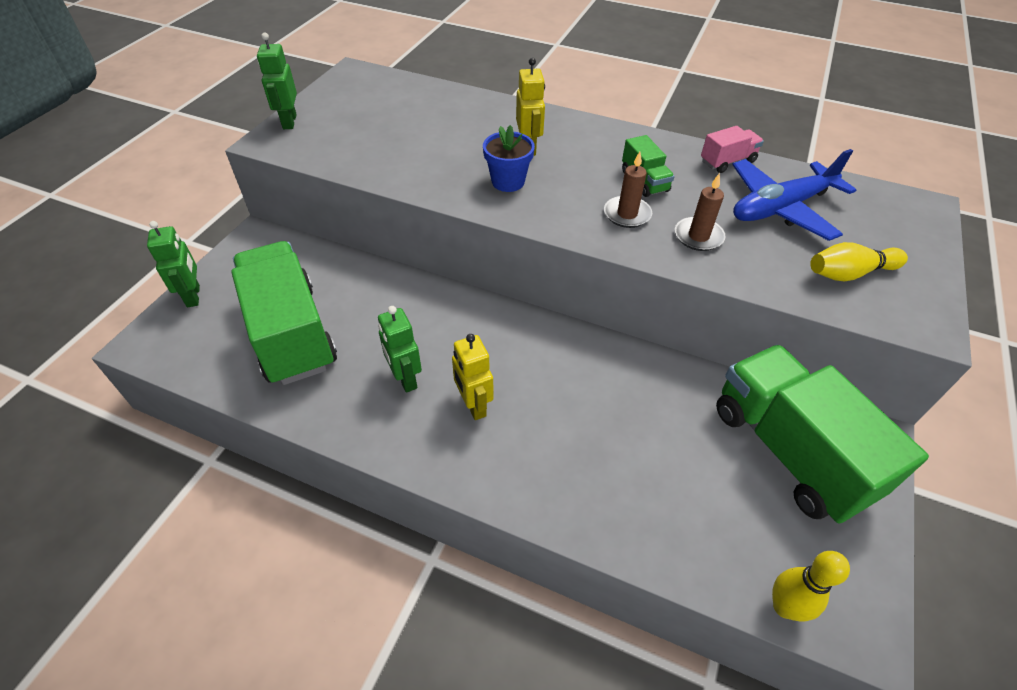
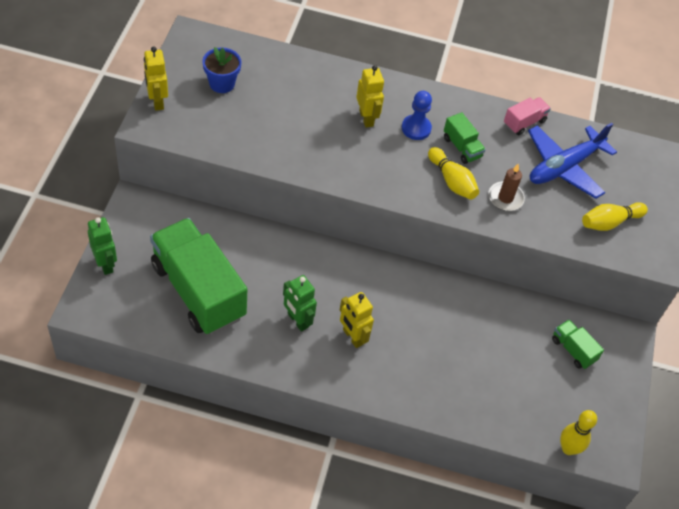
camera: 15 degrees left, 5 degrees up
green robot [257,32,297,129] -> yellow robot [144,47,168,111]
blue flower pot [483,125,535,192] -> blue flower pot moved to [202,47,242,93]
brown candle [604,152,652,228] -> yellow bowling pin [428,147,479,200]
green truck [716,345,929,524] -> green truck [552,319,604,369], size x0.43
none -> blue pawn [402,91,432,140]

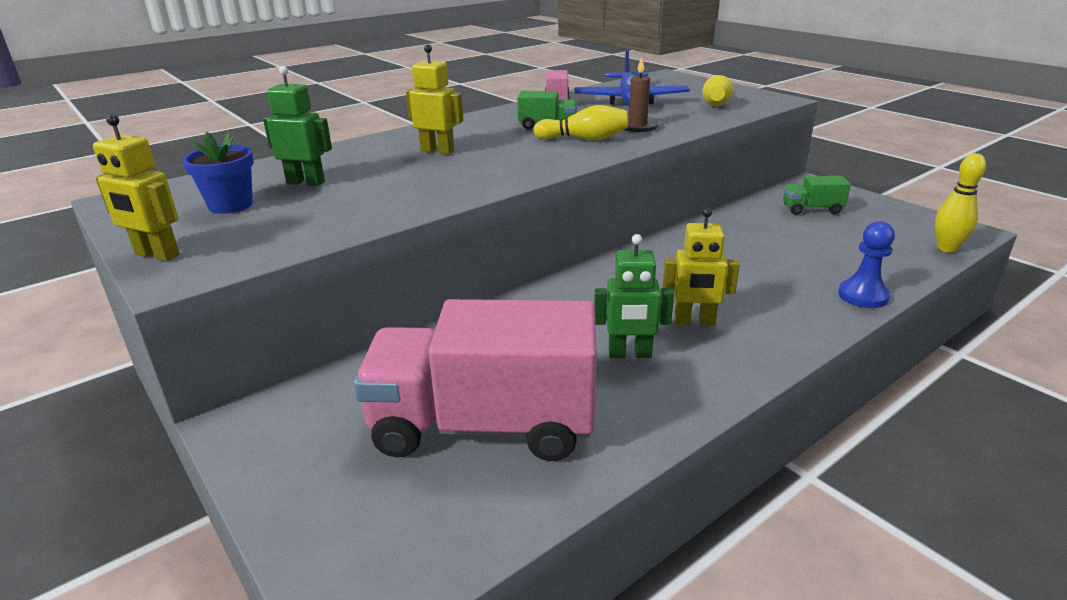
camera: 45 degrees left, 25 degrees down
green robot [88,217,117,275] -> green robot moved to [263,66,332,186]
green truck [150,218,247,335] -> pink truck [354,299,597,461]
blue pawn [402,91,432,140] -> blue pawn moved to [838,221,895,308]

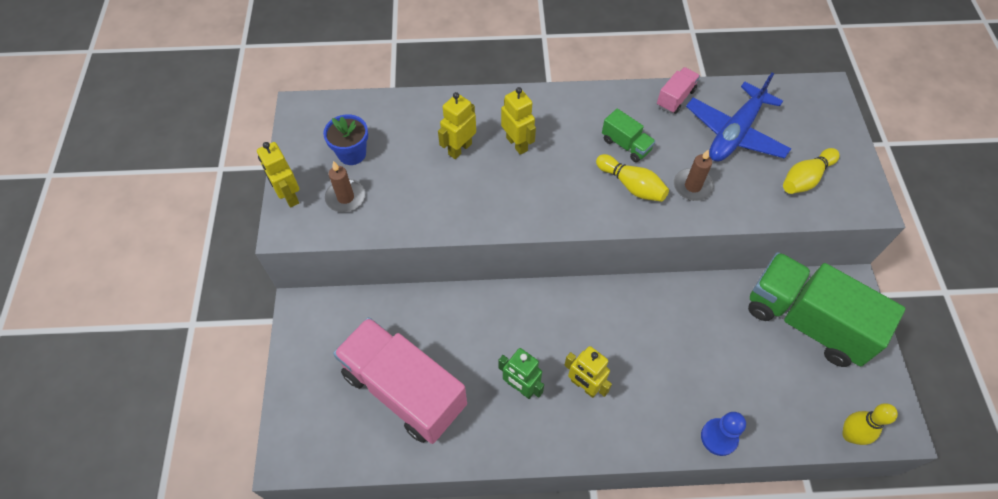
camera: 35 degrees right, 30 degrees up
green robot [263,66,332,186] -> none
green truck [783,176,851,215] -> green truck [748,252,905,367], size x2.35
none -> brown candle [325,161,366,212]
none -> yellow robot [438,92,476,159]

